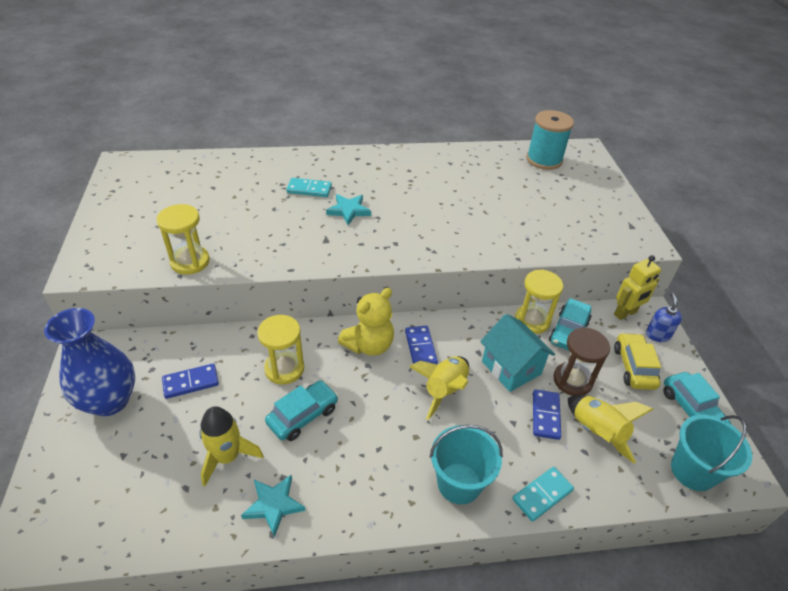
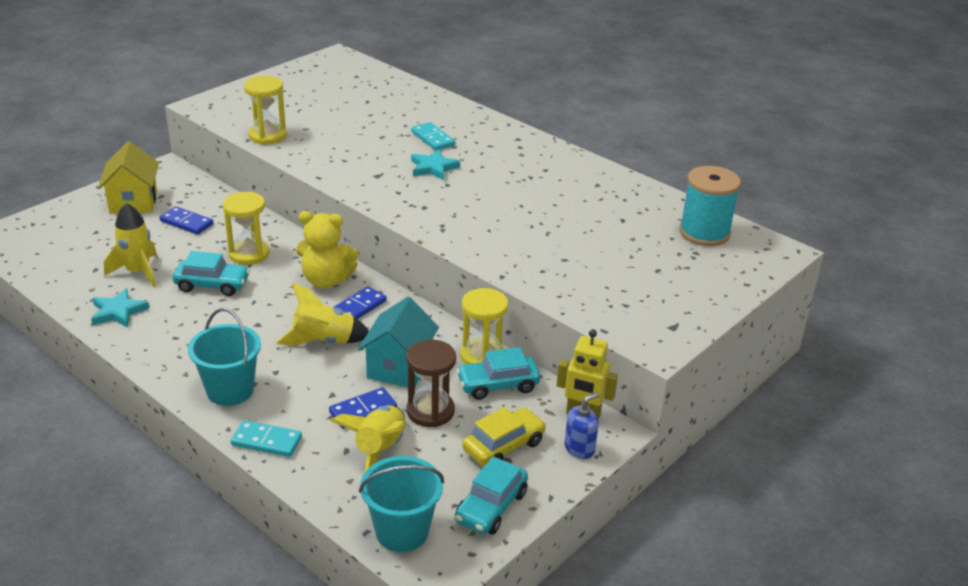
camera: 50 degrees right, 10 degrees down
blue vase [44,308,135,416] -> yellow house [98,141,159,214]

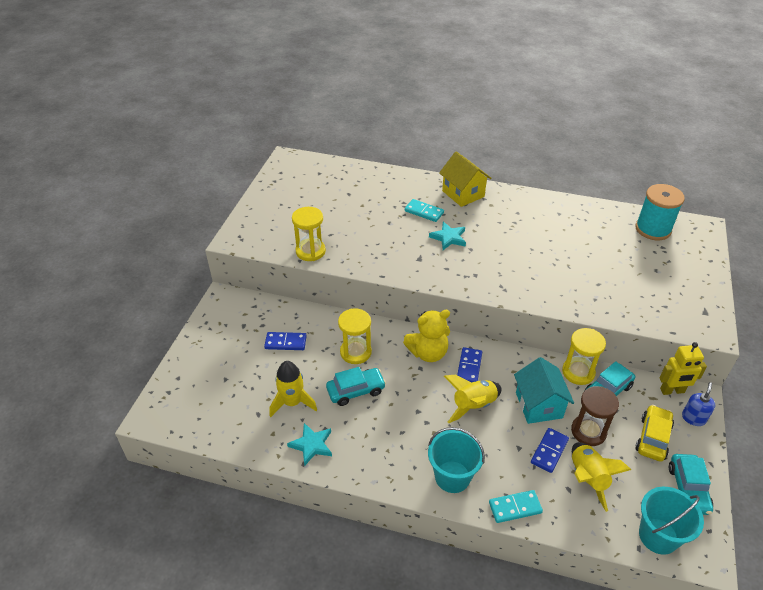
camera: 25 degrees left, 10 degrees up
yellow house [98,141,159,214] -> yellow house moved to [439,151,491,207]

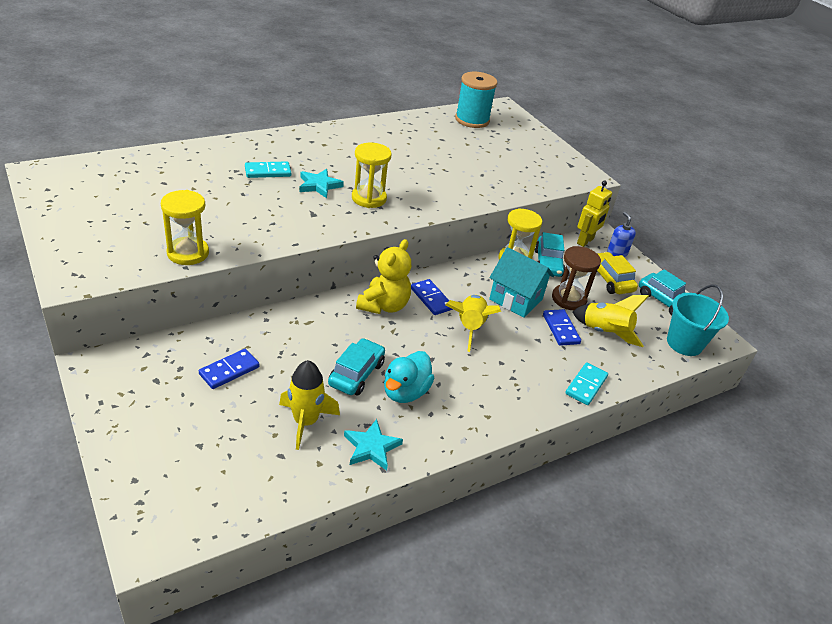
camera: 50 degrees left, 5 degrees down
yellow hourglass [338,308,372,364] -> yellow hourglass moved to [352,143,392,208]
turquoise bucket [428,427,485,493] -> none
yellow house [439,151,491,207] -> none
none -> turquoise duck [384,351,434,403]

